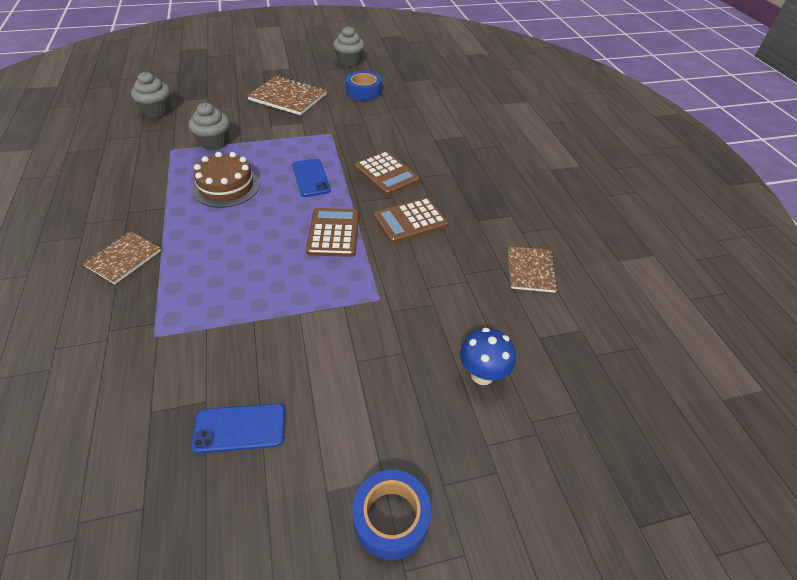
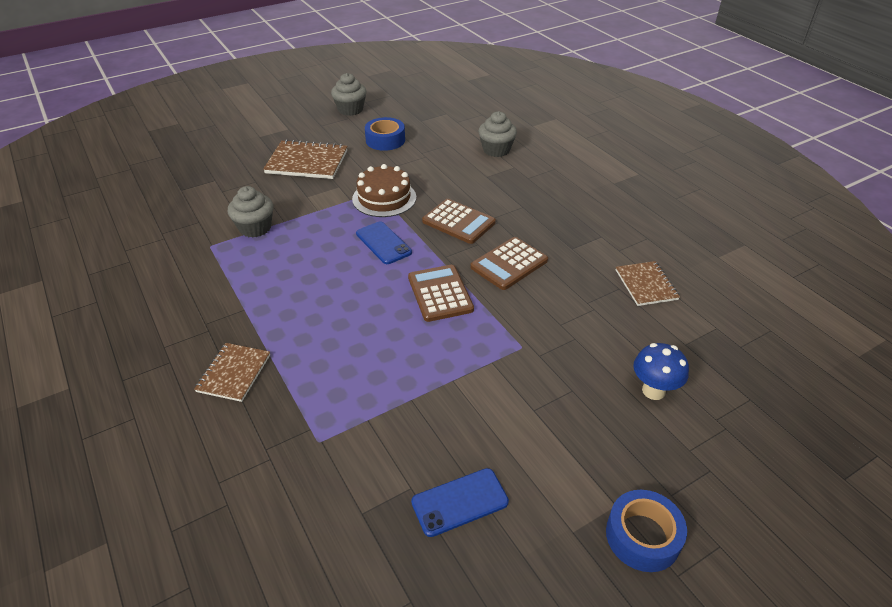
camera: 15 degrees left, 5 degrees down
grey cupcake [131,72,171,118] -> grey cupcake moved to [478,111,517,157]
brown cake [192,152,260,208] -> brown cake moved to [352,164,416,217]

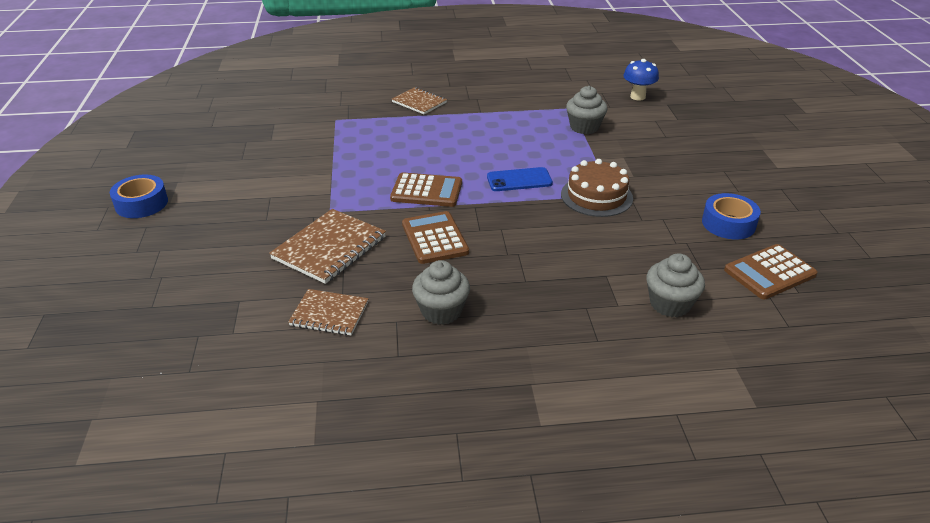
camera: 115 degrees right, 5 degrees down
brown notebook [263,140,347,179] -> brown notebook moved to [269,209,386,284]
grey cupcake [331,73,366,116] -> grey cupcake moved to [412,260,470,325]
blue phone [411,468,509,537] -> none
brown calculator [422,199,496,244] -> brown calculator moved to [724,244,818,299]
blue mushroom [633,343,689,400] -> blue mushroom moved to [623,59,659,100]

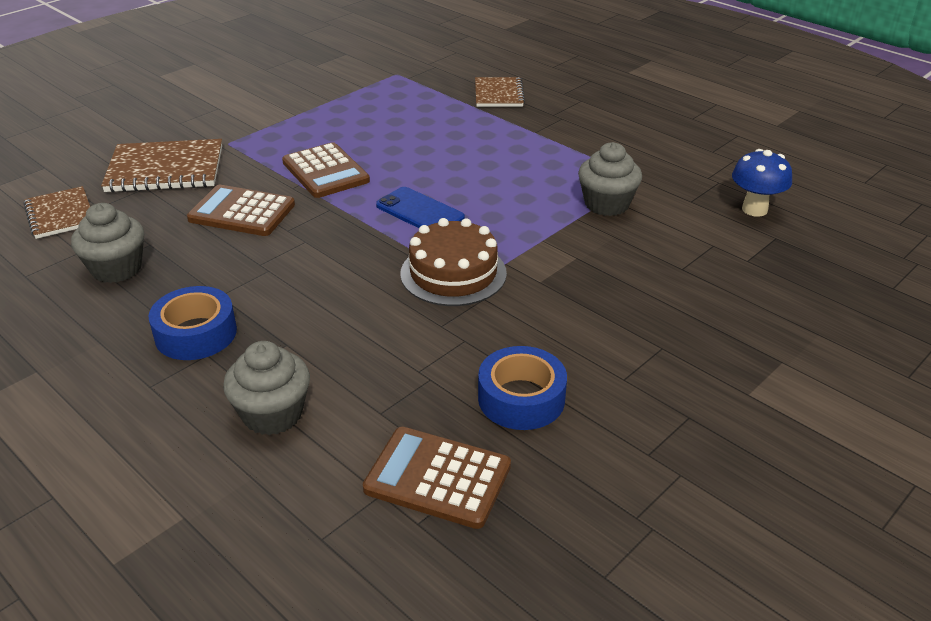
camera: 50 degrees right, 0 degrees up
blue tape [110,175,168,218] -> blue tape moved to [148,286,237,360]
brown calculator [402,211,469,264] -> brown calculator turned 105 degrees counterclockwise [187,185,295,236]

